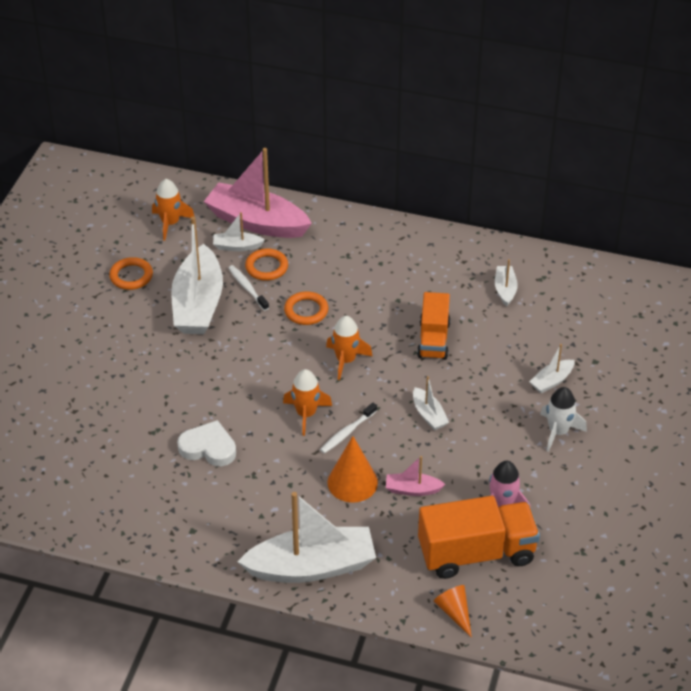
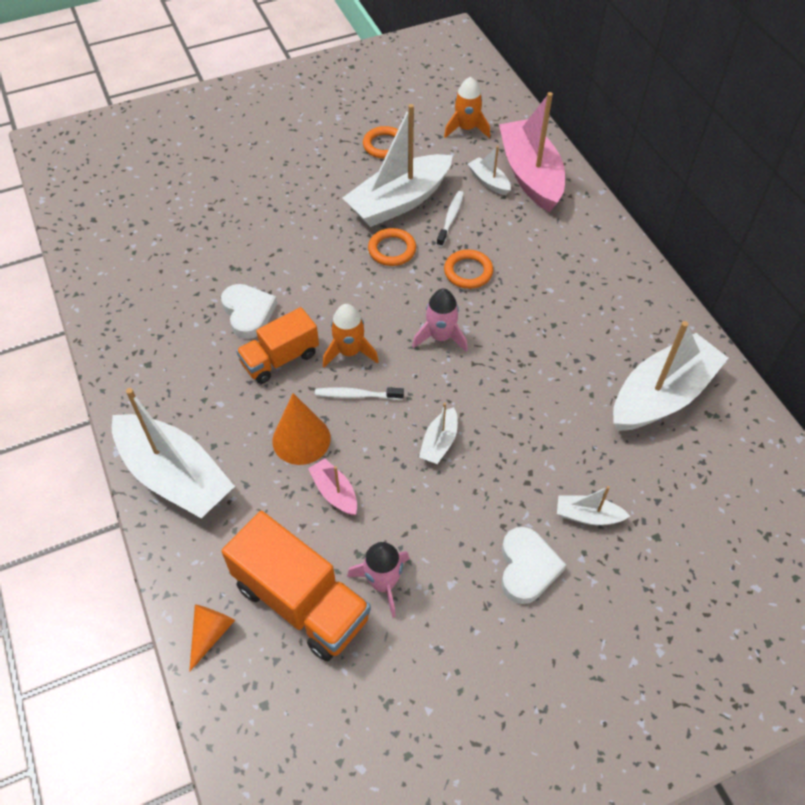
camera: 50 degrees right, 10 degrees up
orange ring [245,248,288,281] -> orange ring moved to [368,228,416,266]
orange rocket [326,316,372,380] -> pink rocket [412,288,468,352]
orange truck [417,292,451,360] -> orange truck moved to [236,307,319,384]
white boat [495,259,518,306] -> white boat [613,321,728,431], size x2.20
white rocket [540,387,587,452] -> white heart [501,527,566,604]

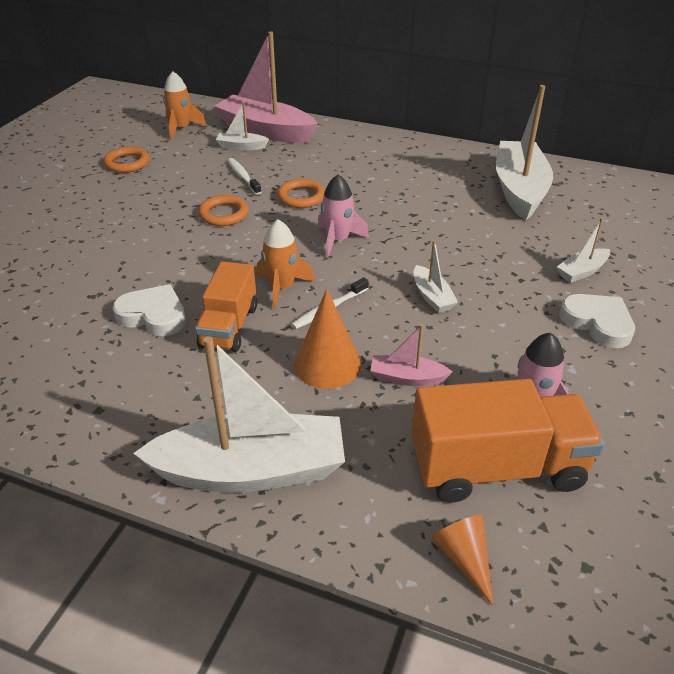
camera: 45 degrees left, 15 degrees down
white boat [343,104,453,227] -> none

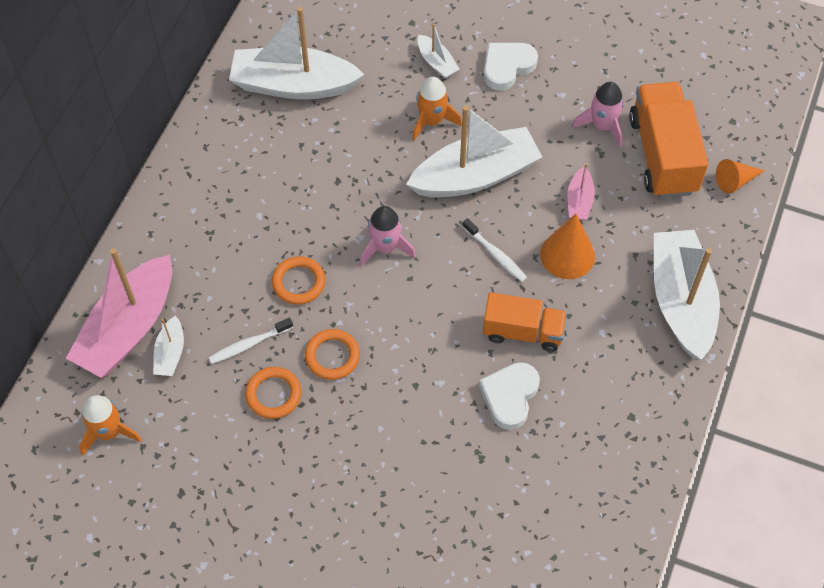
camera: 90 degrees left, 20 degrees up
orange ring [103,147,149,173] -> orange ring moved to [245,367,301,419]
orange rocket [257,219,315,310] -> orange rocket moved to [412,77,462,141]
white boat [414,240,458,313] -> white boat [406,106,542,197], size x2.20

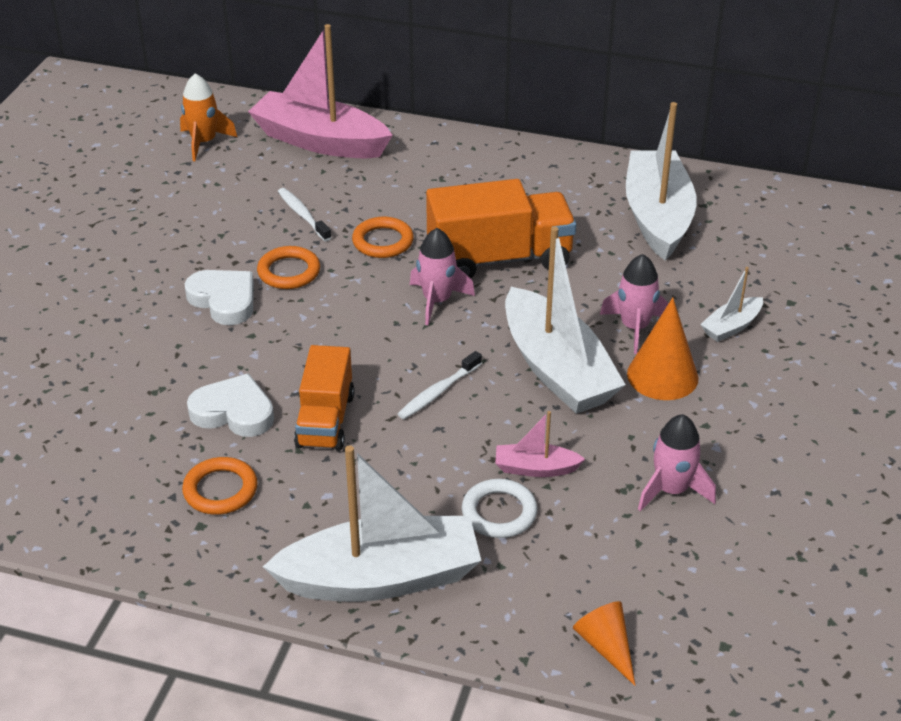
camera: 85 degrees right, 20 degrees down
white boat [153,315,184,376] -> none
orange ring [245,367,301,419] -> orange ring moved to [182,457,258,515]
orange rocket [412,77,462,141] -> pink rocket [600,254,669,354]
white heart [484,43,538,91] -> white heart moved to [185,270,254,325]
orange cone [540,214,595,279] -> orange cone moved to [627,297,699,400]
orange truck [629,82,708,198] -> orange truck moved to [426,179,576,278]
none -> white ring [462,479,537,538]

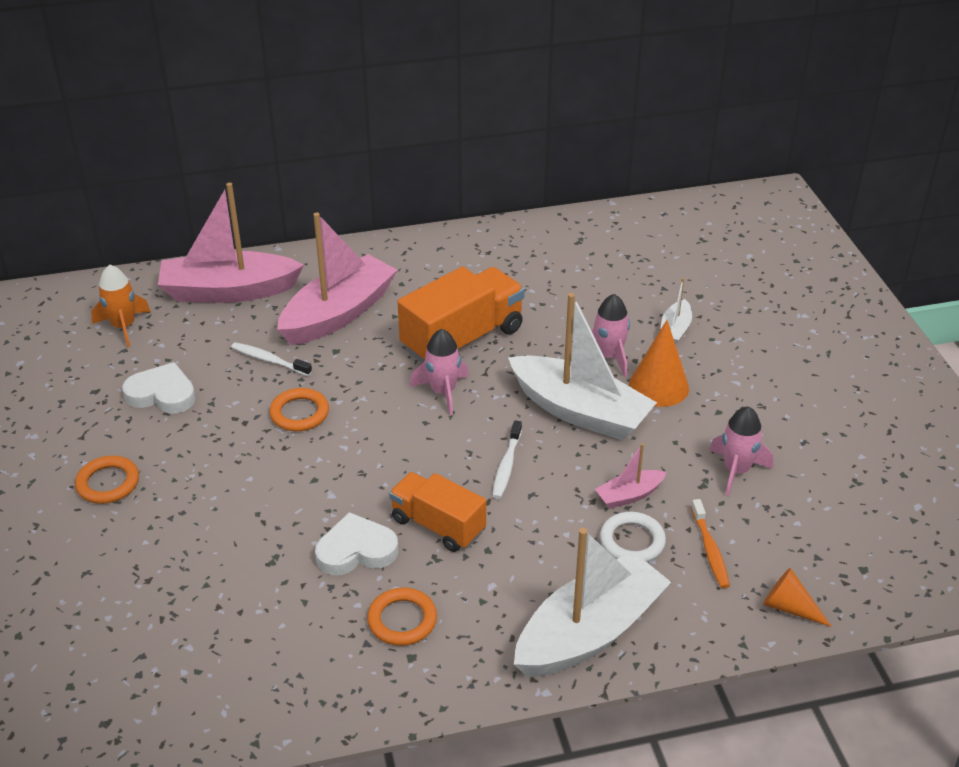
camera: 30 degrees left, 0 degrees up
white heart [185,270,254,325] -> white heart moved to [122,362,196,413]
orange truck [294,345,355,451] -> orange truck turned 150 degrees clockwise [389,472,486,552]
orange ring [352,217,414,258] -> orange ring moved to [75,456,139,504]
white boat [626,102,697,261] -> none
none -> pink boat [277,212,397,345]
none -> orange toothbrush [691,499,730,588]

